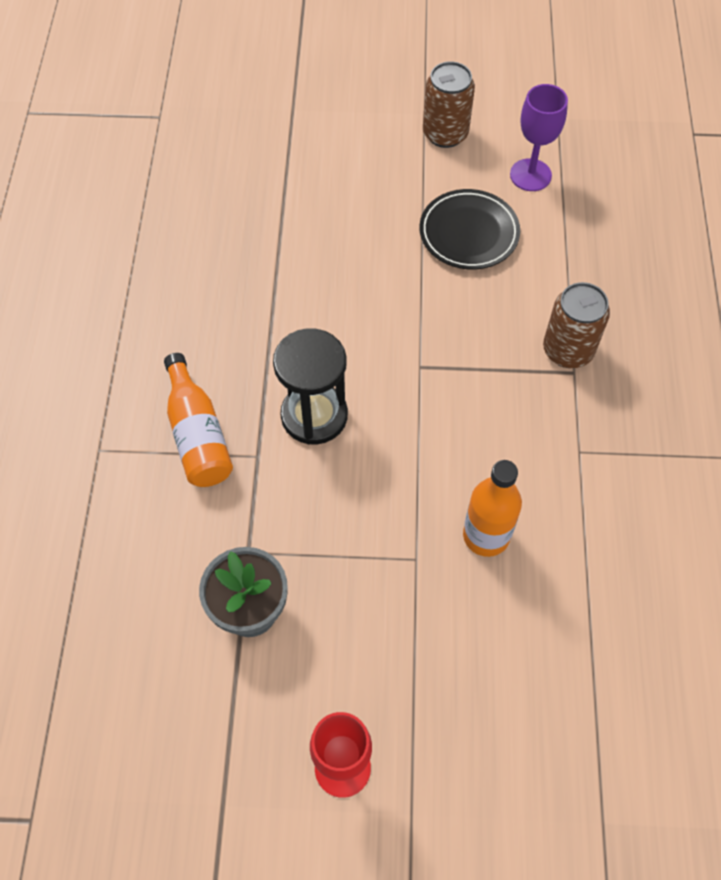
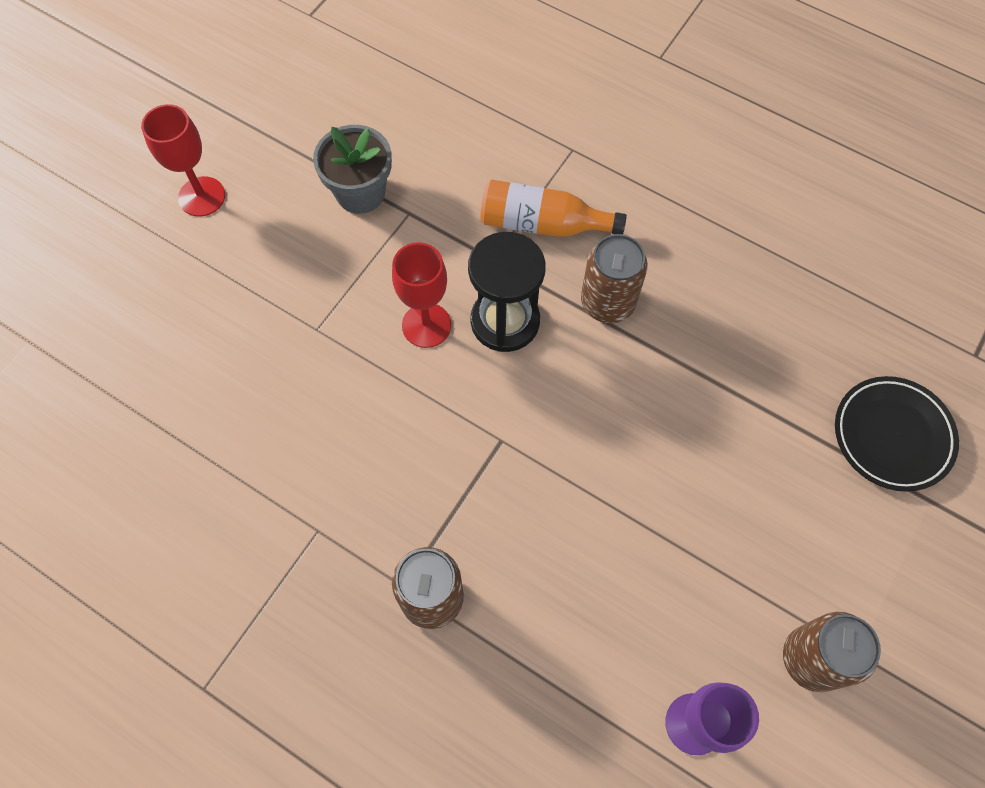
camera: 120 degrees right, 5 degrees up
black plate [420,189,520,270] -> black plate moved to [835,376,959,492]
orange bottle [463,460,522,557] -> none
none -> red goblet [392,242,451,348]
none -> brown can [581,234,648,323]

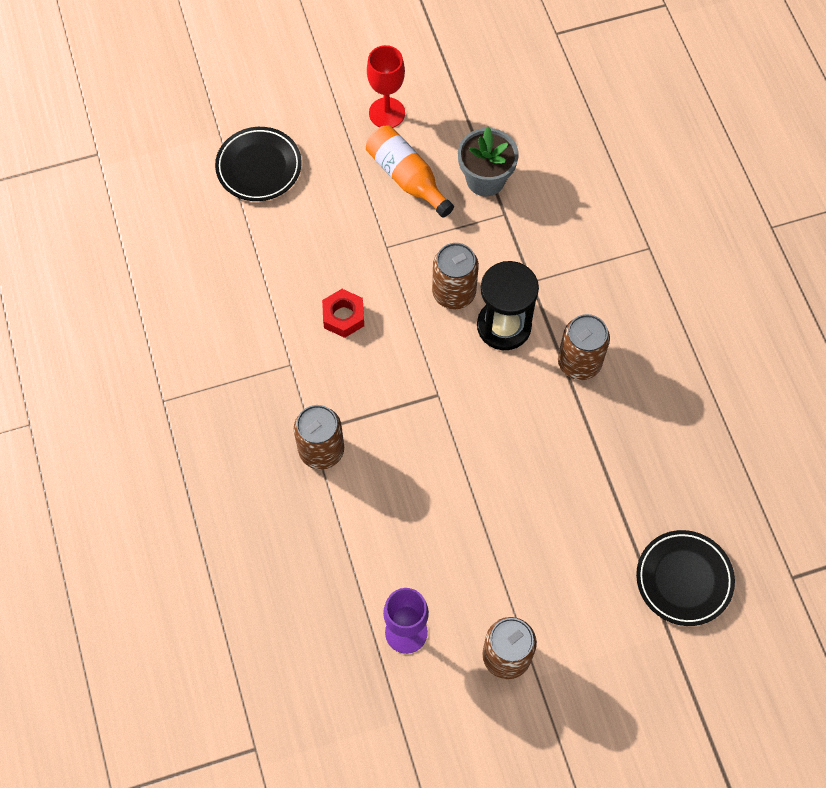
camera: 40 degrees right, 0 degrees up
red goblet [392,242,451,348] -> brown can [432,243,479,309]
orange bottle [481,180,627,237] -> orange bottle moved to [366,125,454,218]
none -> black plate [215,127,302,201]
none -> red nut [322,289,364,338]

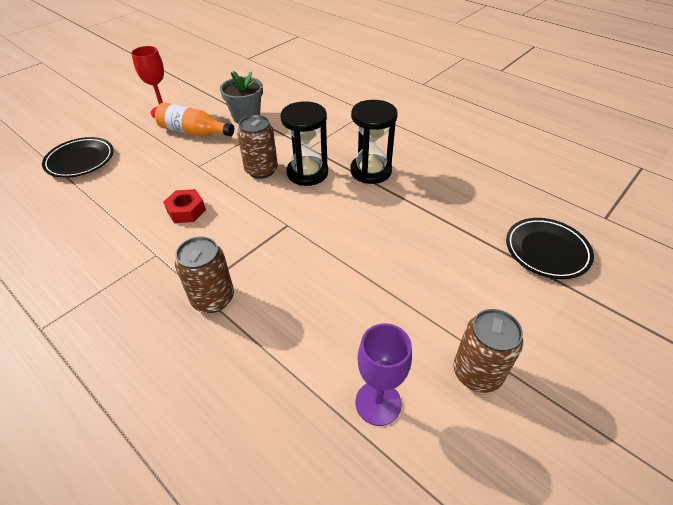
camera: 30 degrees left, 20 degrees down
brown can [558,314,610,380] -> black hourglass [350,100,398,184]

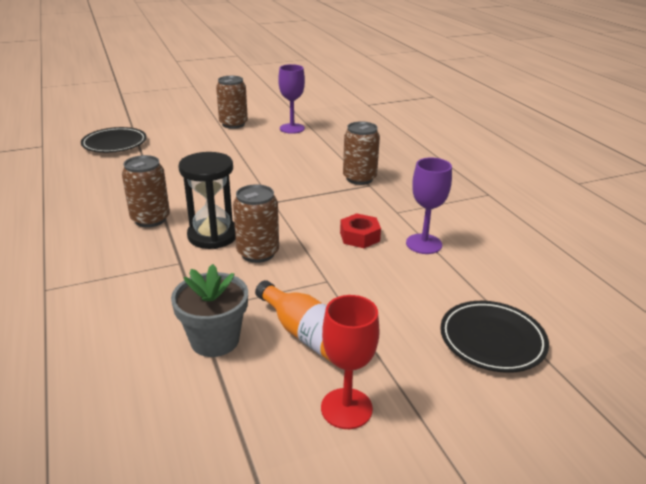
camera: 155 degrees left, 15 degrees down
black hourglass [350,100,398,184] -> brown can [122,155,170,227]
none -> purple goblet [406,157,452,254]

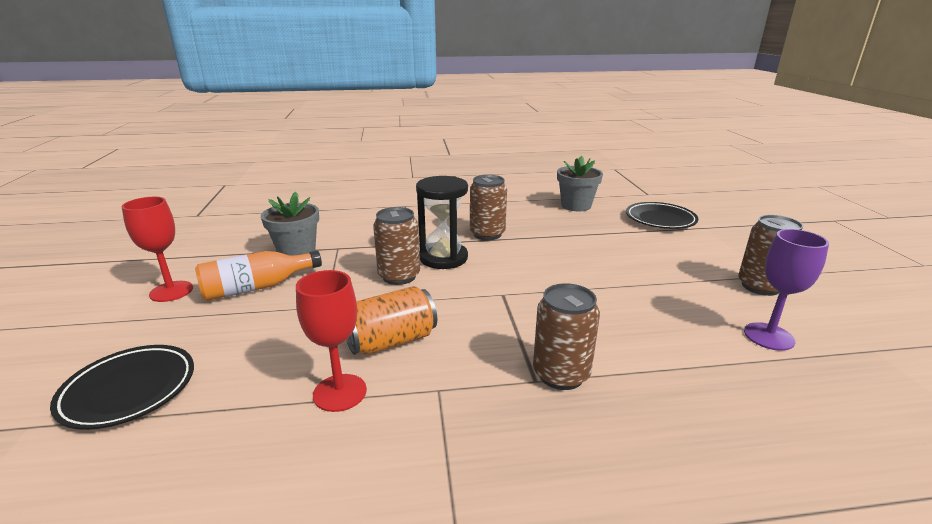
camera: 105 degrees right, 5 degrees down
red nut [340,213,381,248] -> orange can [346,286,437,355]
purple goblet [406,157,452,254] -> red goblet [296,270,367,412]
none -> grey flower pot [557,156,603,211]

